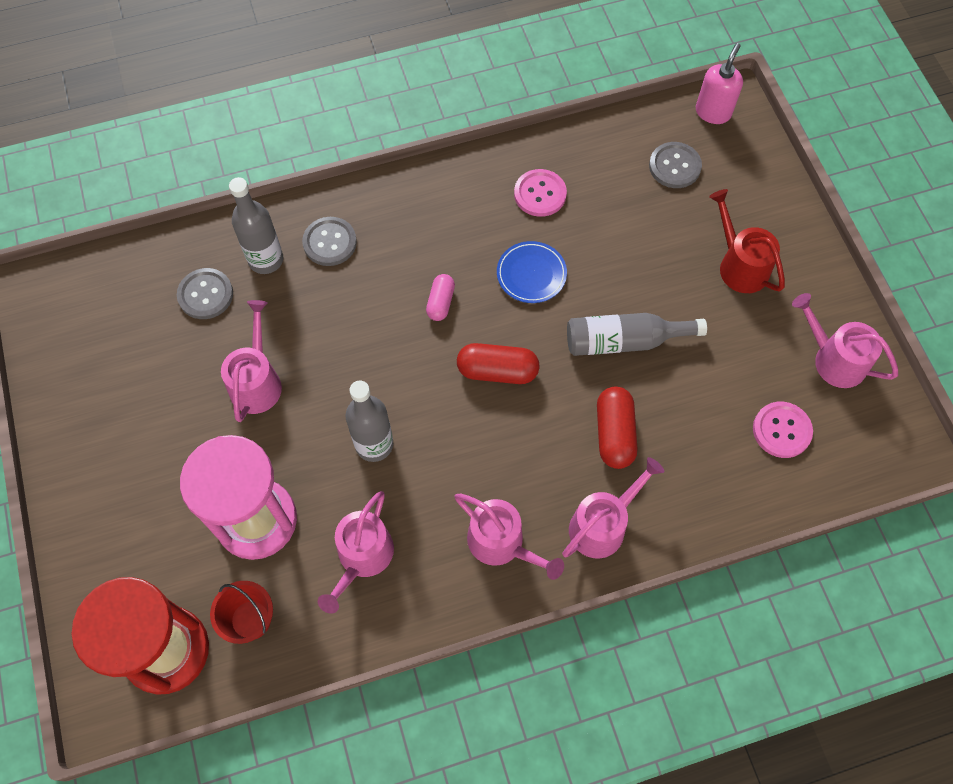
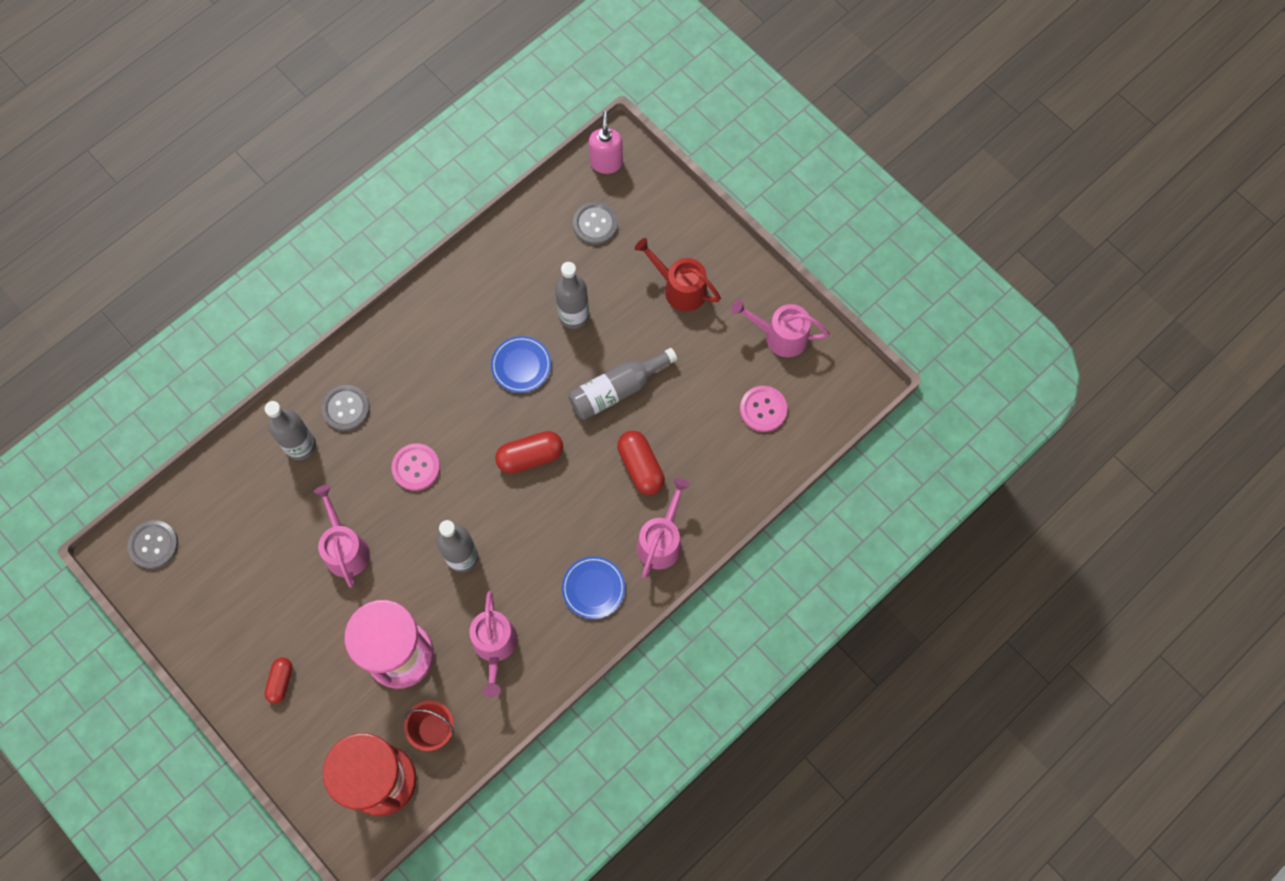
camera: 25 degrees left, 5 degrees up
grey button [177,268,233,319] -> grey button moved to [127,520,178,569]
pink capsule [426,274,455,321] -> none
pink watering can [455,494,564,580] -> blue plate [562,556,625,619]
pink button [514,169,567,217] -> pink button moved to [391,444,440,491]
none -> red capsule [265,657,292,704]
none -> grey bottle [555,262,589,329]

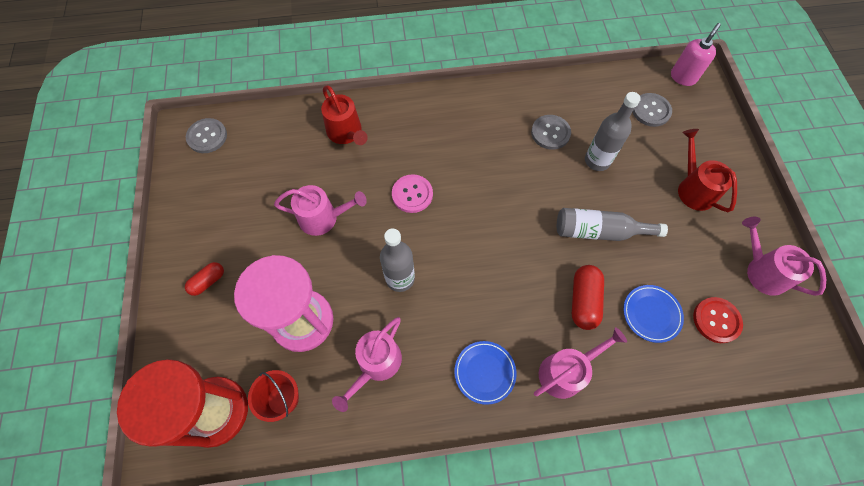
camera: 35 degrees right, 5 degrees down
grey bottle [265,401,316,460] -> red watering can [321,85,368,145]
pink watering can [314,485,370,588] -> pink watering can turned 75 degrees clockwise [274,185,367,236]
grey button [321,385,370,431] -> grey button moved to [531,115,571,150]
blue plate [491,336,551,393] -> blue plate moved to [623,285,684,343]
red capsule [495,431,563,474] -> none
pink button [740,386,787,432] -> red button [693,297,743,343]

